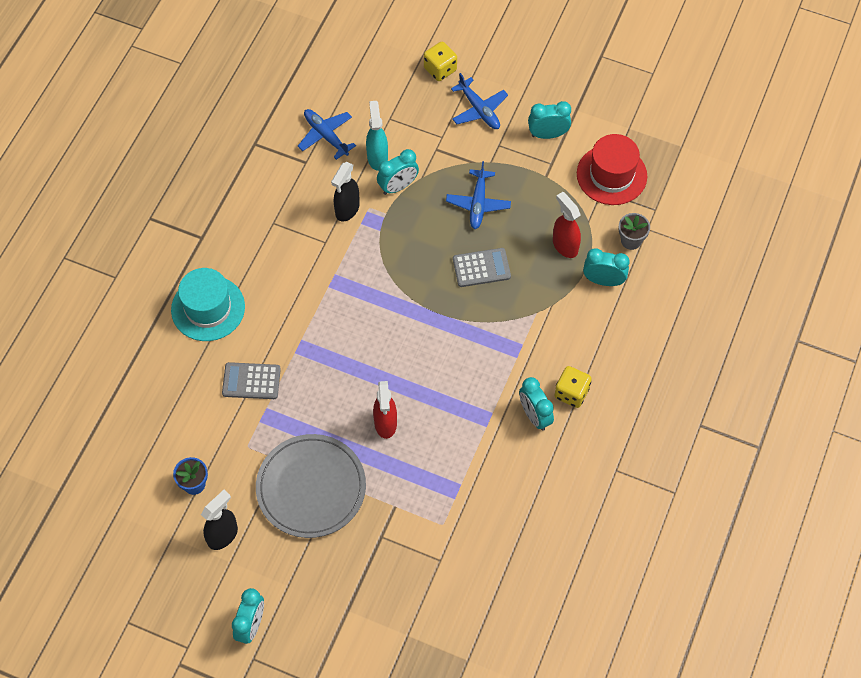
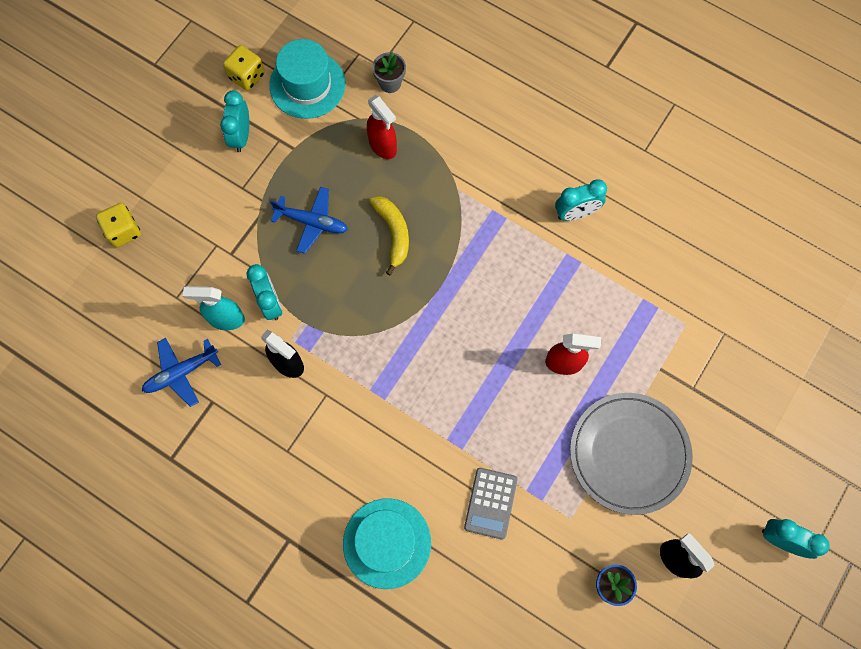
camera: 80 degrees left, 10 degrees up
blue plane [451,73,508,129] -> none
grey calculator [453,248,511,287] -> yellow banana [369,196,409,276]
red spray bottle [553,192,581,258] -> red spray bottle turned 105 degrees counterclockwise [367,95,397,159]
yellow dice [554,366,592,408] -> yellow dice moved to [223,45,265,91]
red hat [577,134,647,205] -> turquoise hat [269,39,345,119]
turquoise clock [583,248,630,286] -> none

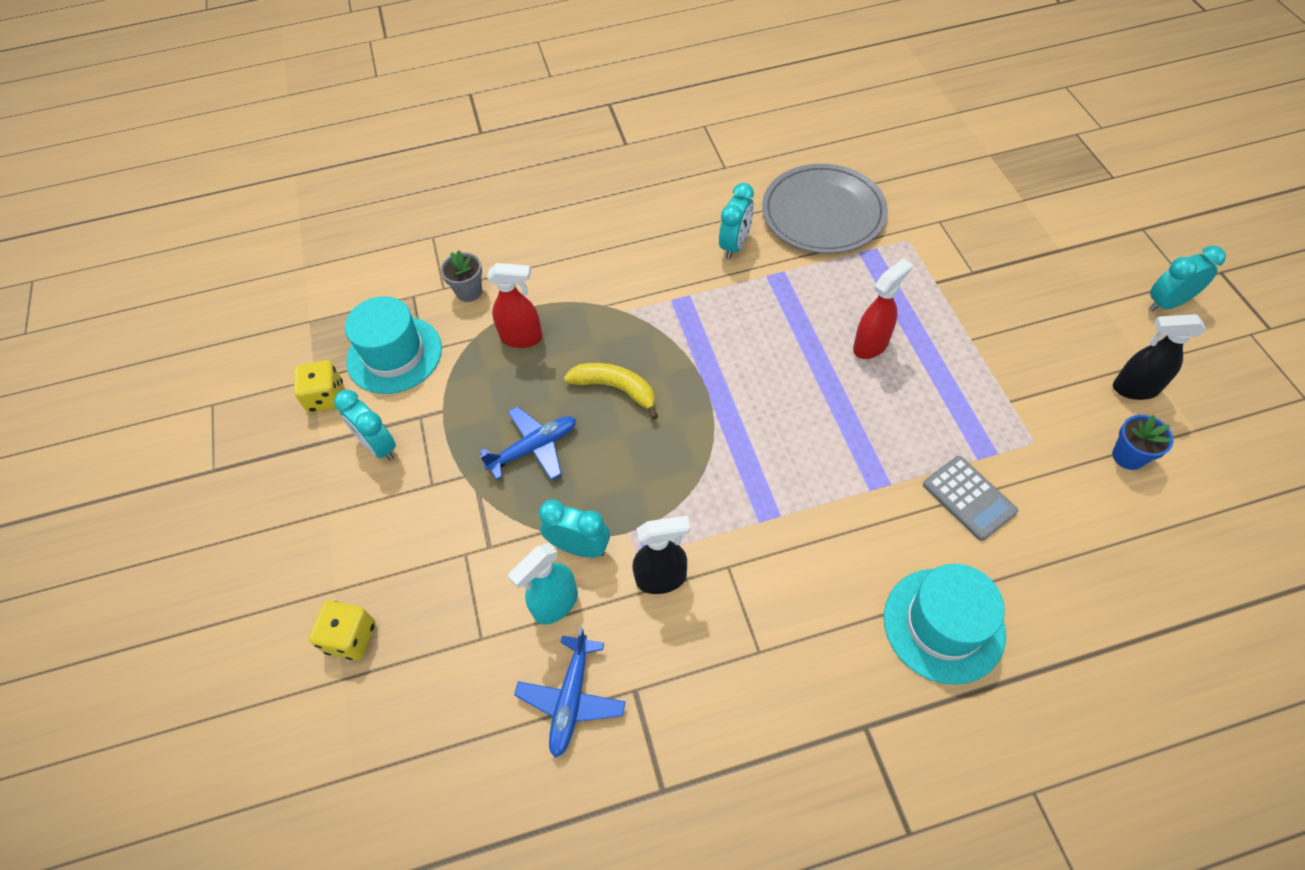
camera: 45 degrees left, 15 degrees down
grey plate [570,393,693,515] -> grey plate moved to [762,164,888,254]

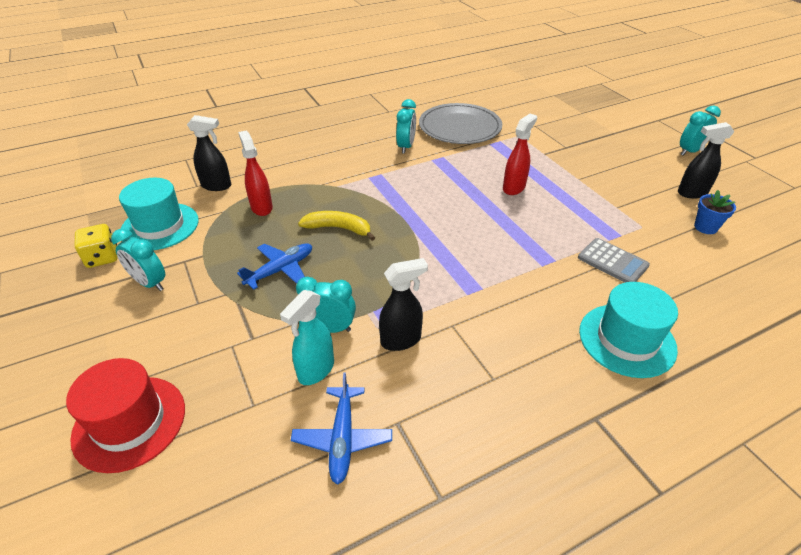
camera: 15 degrees left, 15 degrees down
yellow dice [309,601,375,660] -> red hat [66,358,185,473]
grey flower pot [441,250,482,302] -> black spray bottle [187,115,231,191]
red spray bottle [487,263,543,348] -> red spray bottle turned 105 degrees counterclockwise [238,131,273,216]

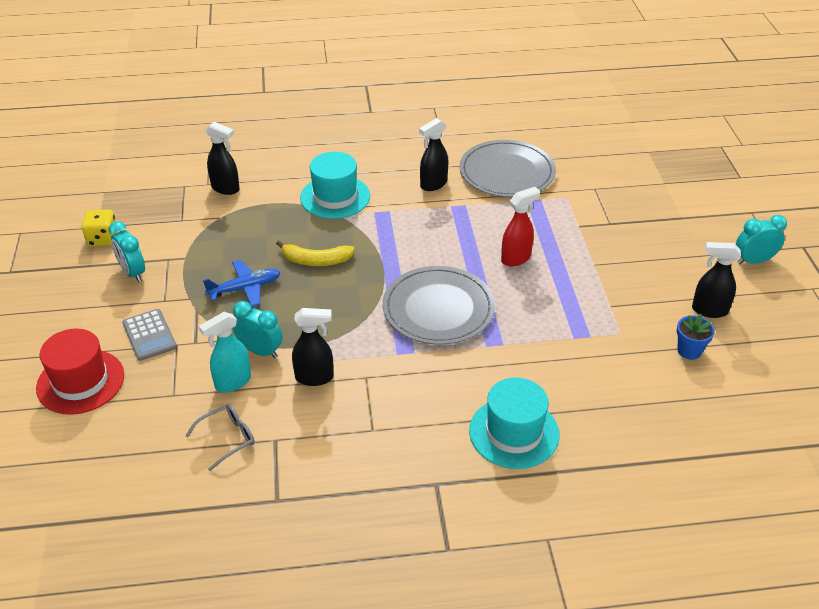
camera: 20 degrees right, 0 degrees up
turquoise hat [119,178,199,250] -> turquoise hat moved to [300,152,370,219]
red spray bottle [238,131,273,216] -> none
blue plane [291,373,392,485] -> grey glasses [185,404,255,471]
yellow banana [298,211,375,241] -> yellow banana turned 150 degrees clockwise [276,241,355,266]
turquoise clock [396,99,416,154] -> black spray bottle [419,118,448,191]
grey calculator [578,238,650,283] -> grey calculator moved to [122,309,177,361]
none -> grey plate [383,266,495,345]

